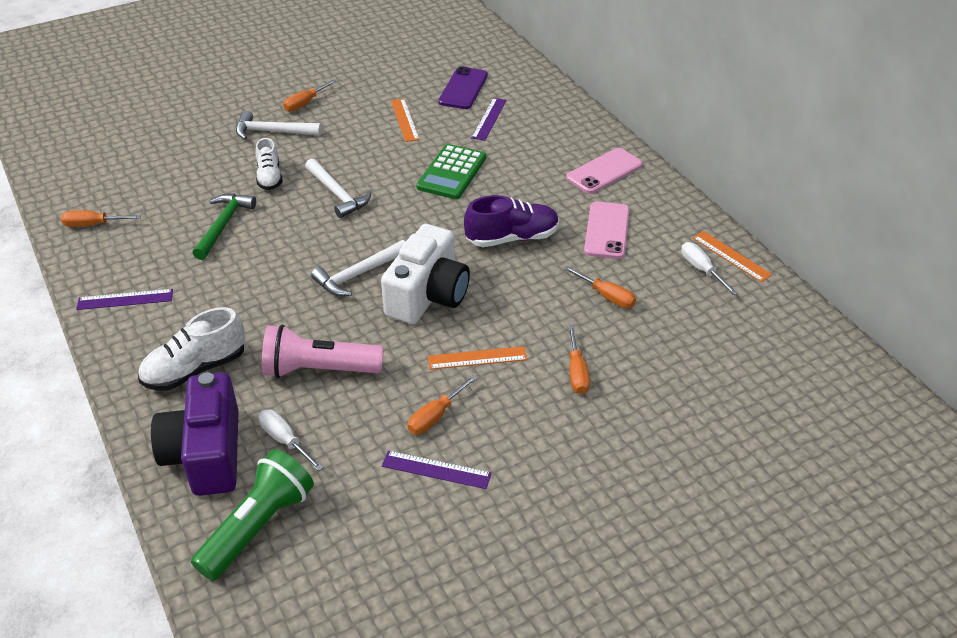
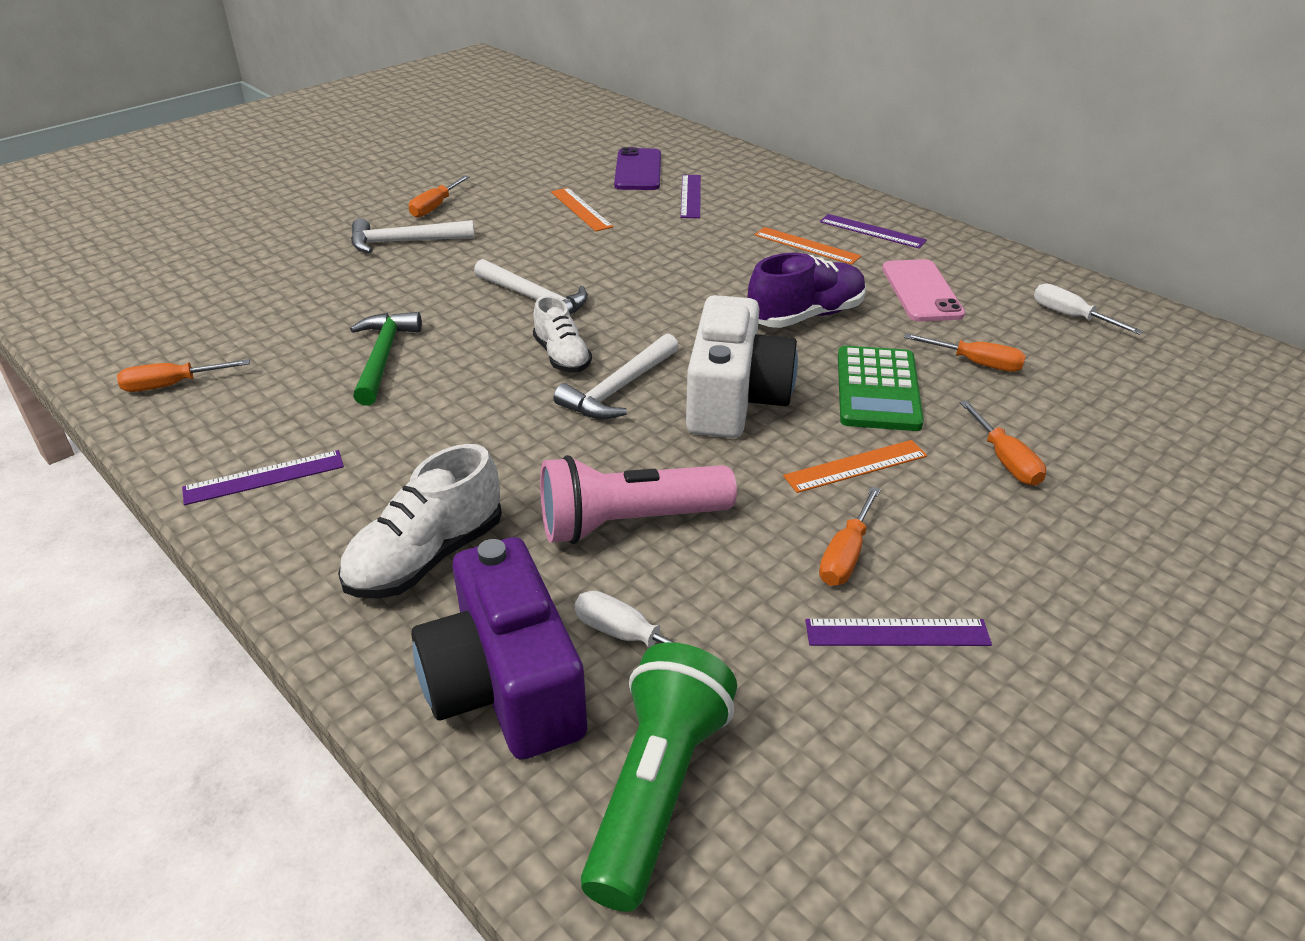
camera: 15 degrees left, 5 degrees down
white shoe [256,138,282,190] -> white shoe moved to [533,296,592,373]
green calculator [416,144,486,199] -> green calculator moved to [838,346,924,431]
pink phone [566,148,643,194] -> purple ruler [820,214,927,248]
orange ruler [693,231,772,282] -> orange ruler moved to [755,227,861,265]

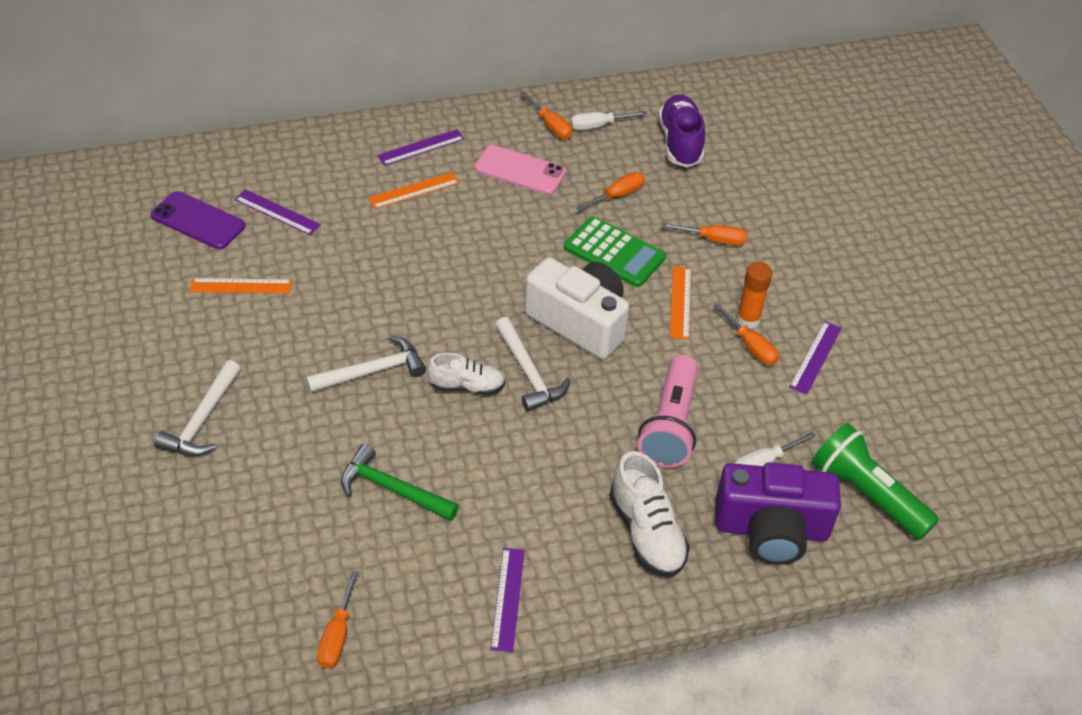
camera: 65 degrees left, 10 degrees up
orange screwdriver [409,175,470,218] -> orange screwdriver moved to [520,92,573,139]
purple shoe [748,253,866,328] -> purple shoe moved to [658,94,705,167]
none -> orange glue stick [736,262,772,329]

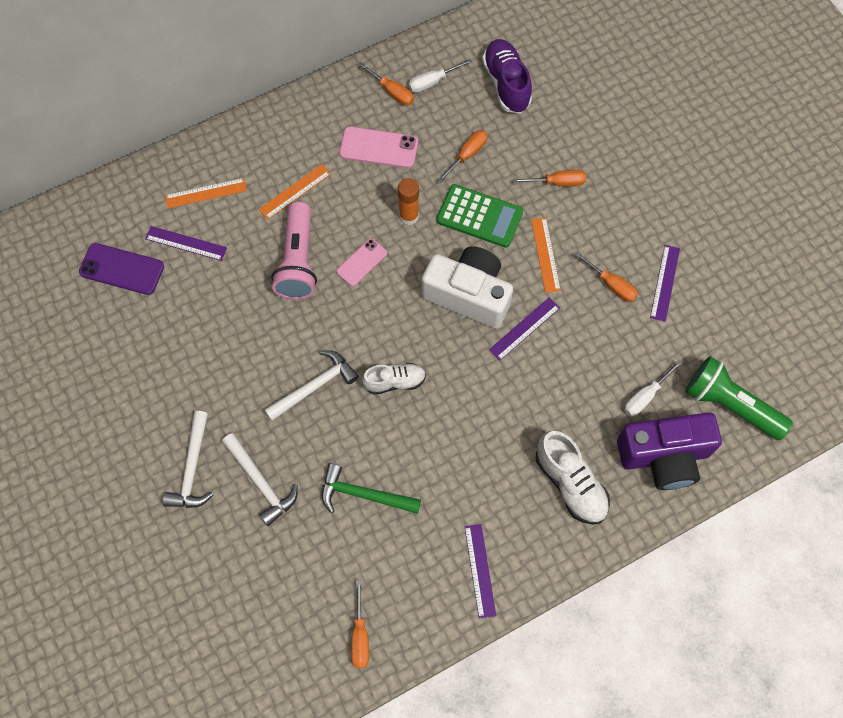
camera: 10 degrees left, 20 degrees up
orange ruler [190,278,292,294] -> orange ruler moved to [165,178,247,208]
purple ruler [377,129,465,166] -> purple ruler moved to [489,298,560,361]
white hammer [495,317,571,412] -> white hammer moved to [222,433,298,526]
pink flashlight [638,355,698,467] -> pink flashlight moved to [271,202,317,300]
orange glue stick [736,262,772,329] -> orange glue stick moved to [398,178,419,225]
none -> pink phone [336,238,387,286]

